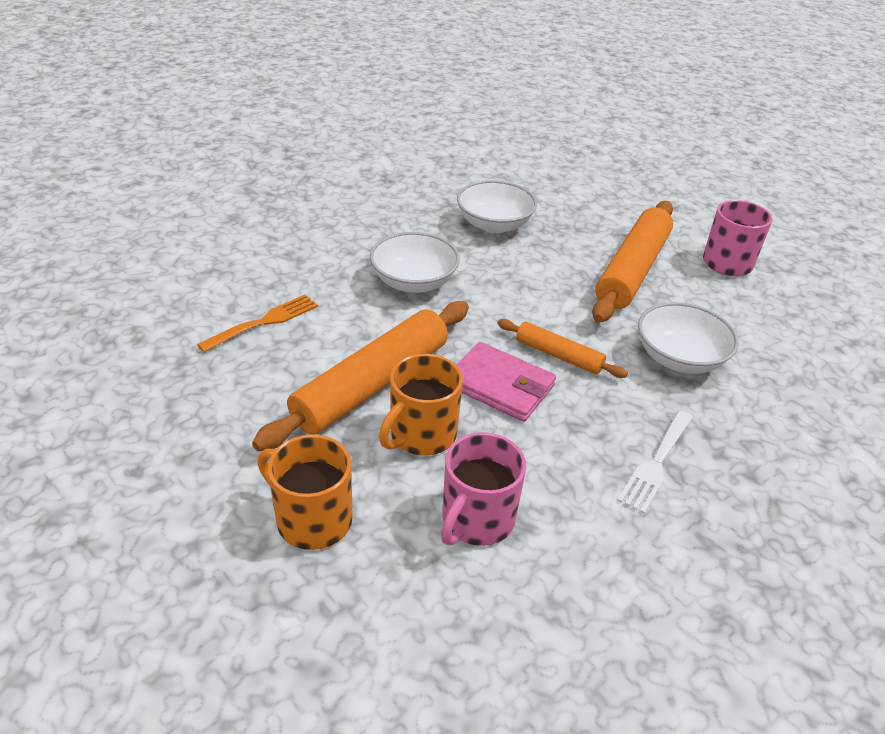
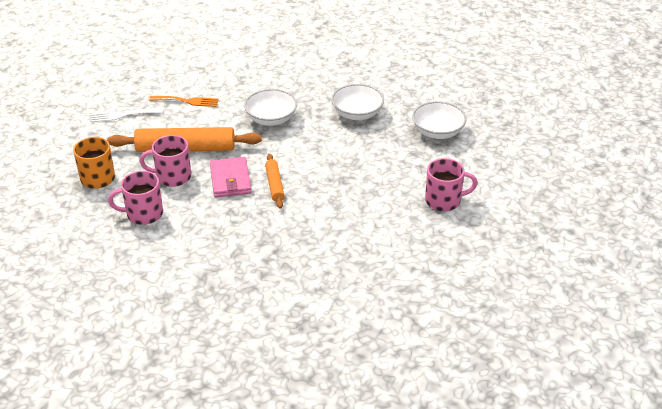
camera: 50 degrees right, 0 degrees up
orange mug [379,354,463,456] -> pink mug [140,135,191,187]
orange rolling pin [592,201,673,323] -> none
white fork [617,411,693,514] -> white fork moved to [92,108,162,122]
white bowl [638,302,739,374] -> white bowl moved to [412,101,467,139]

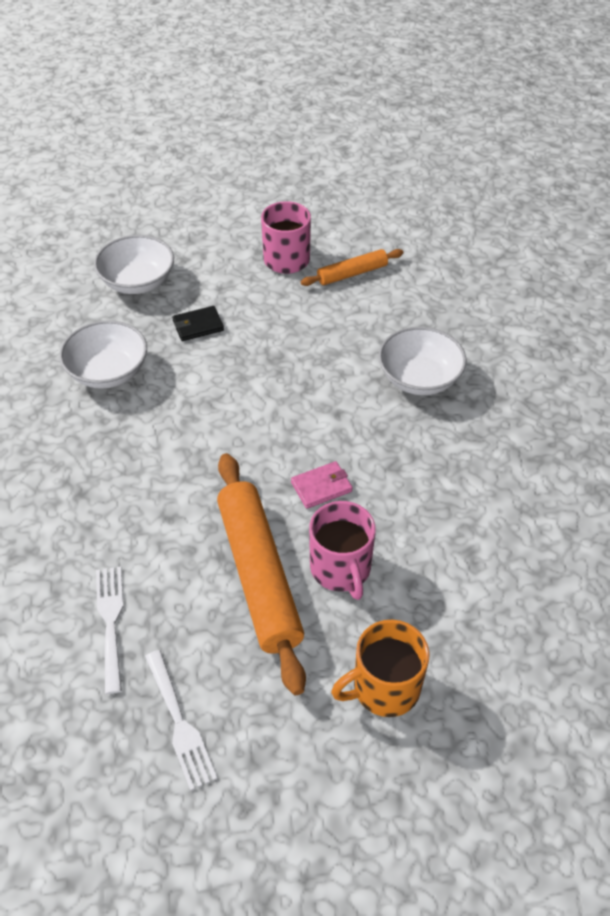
camera: 105 degrees left, 10 degrees up
pink mug [108,171,163,225] -> none
orange fork [149,96,219,107] -> white fork [96,566,123,694]
pink wallet [210,157,252,198] -> pink wallet [291,461,353,509], size x0.61
white bowl [244,89,297,126] -> white bowl moved to [378,327,466,395]
orange rolling pin [265,153,285,209] -> orange rolling pin moved to [301,249,403,286]
none -> black wallet [172,306,224,341]

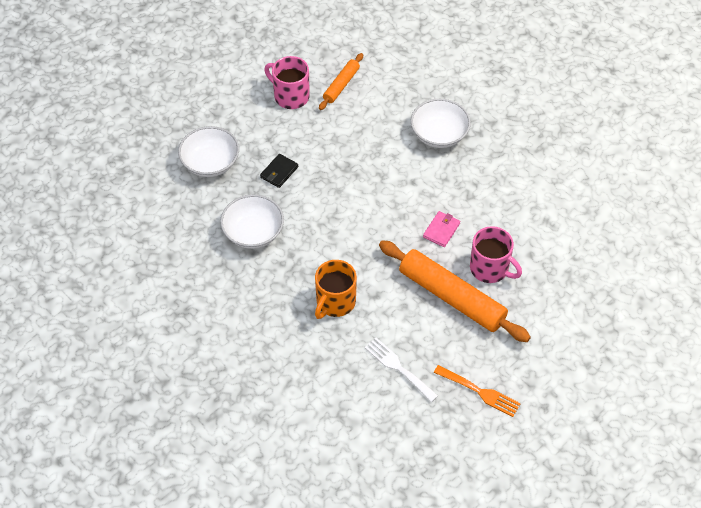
camera: 35 degrees left, 5 degrees up
white fork [145,650,217,791] -> orange fork [434,365,521,417]
orange mug [331,620,430,717] -> orange mug moved to [315,260,357,319]

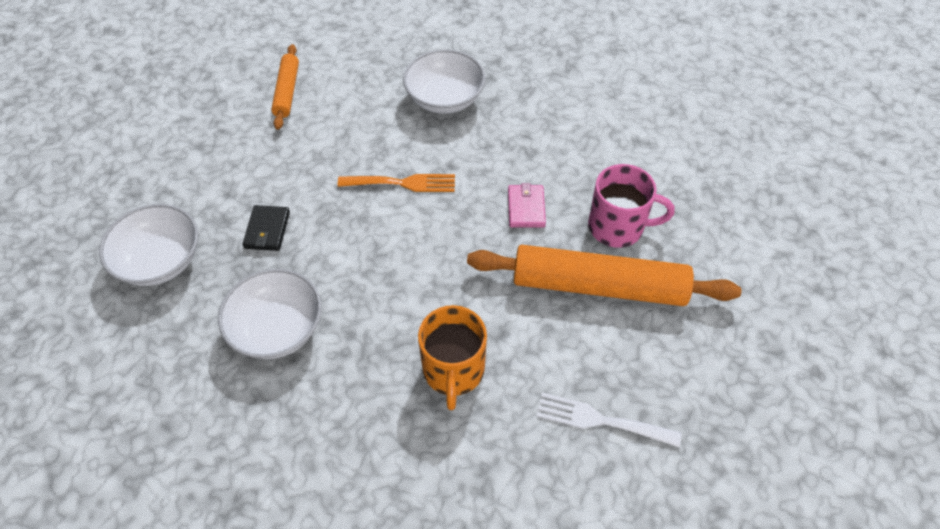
camera: 30 degrees left, 0 degrees up
pink mug [264,56,310,109] -> none
orange fork [434,365,521,417] -> orange fork moved to [338,174,455,192]

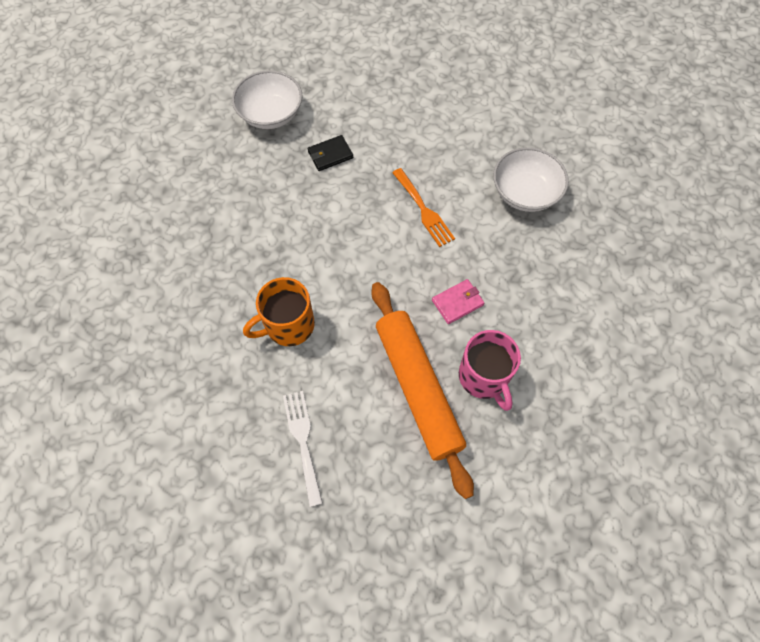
camera: 60 degrees right, 10 degrees up
white bowl [218,269,322,359] -> none
orange rolling pin [271,44,299,130] -> none

